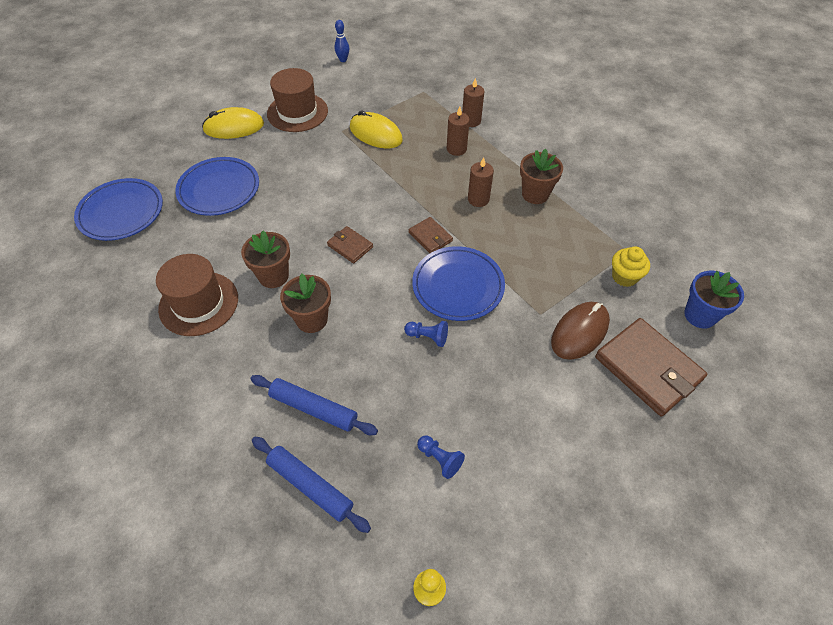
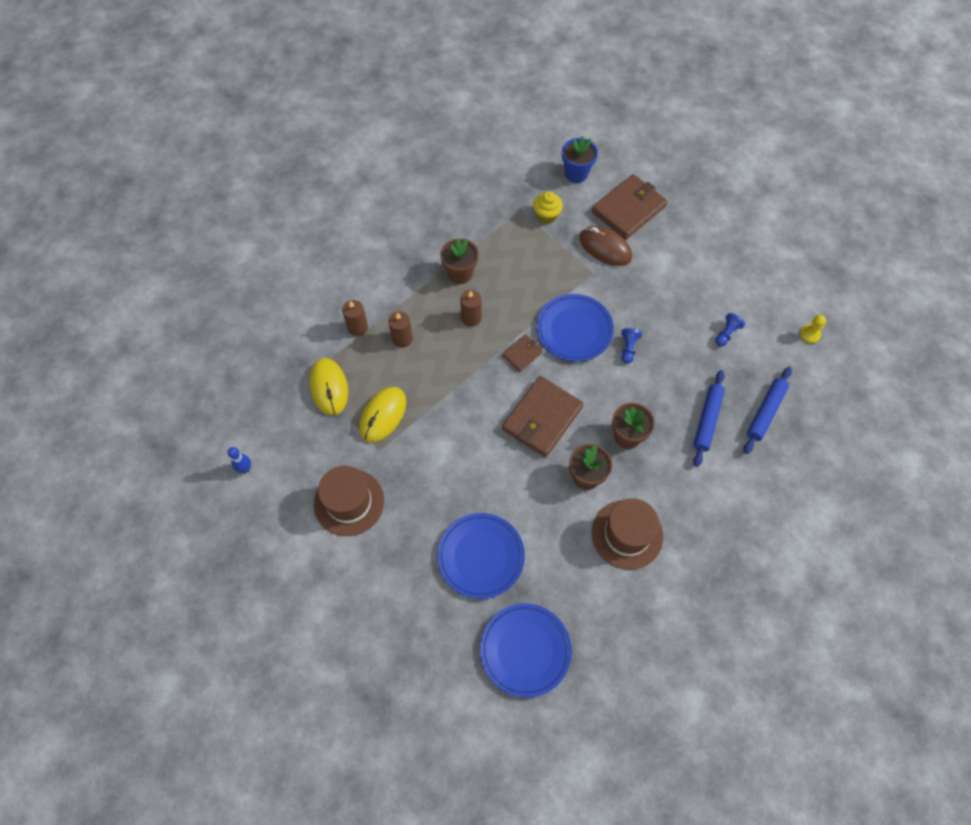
camera: 95 degrees left, 10 degrees up
yellow mouse [202,107,264,139] -> yellow mouse moved to [309,358,348,415]
brown wallet [327,226,373,264] -> brown wallet [502,376,584,457], size x2.00

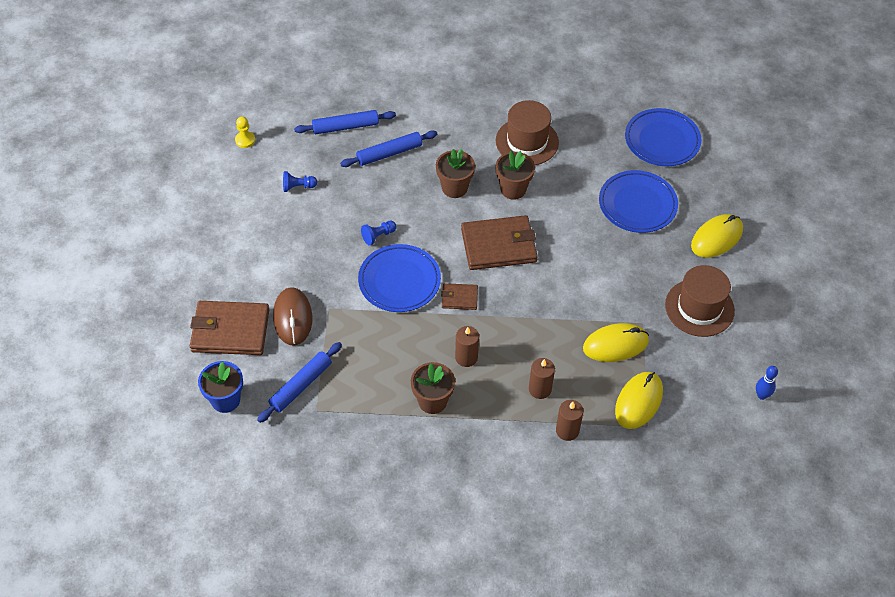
camera: 135 degrees left, 10 degrees down
yellow cupcake [533,192,563,224] -> blue rolling pin [257,342,342,423]
none -> yellow mouse [691,214,743,258]

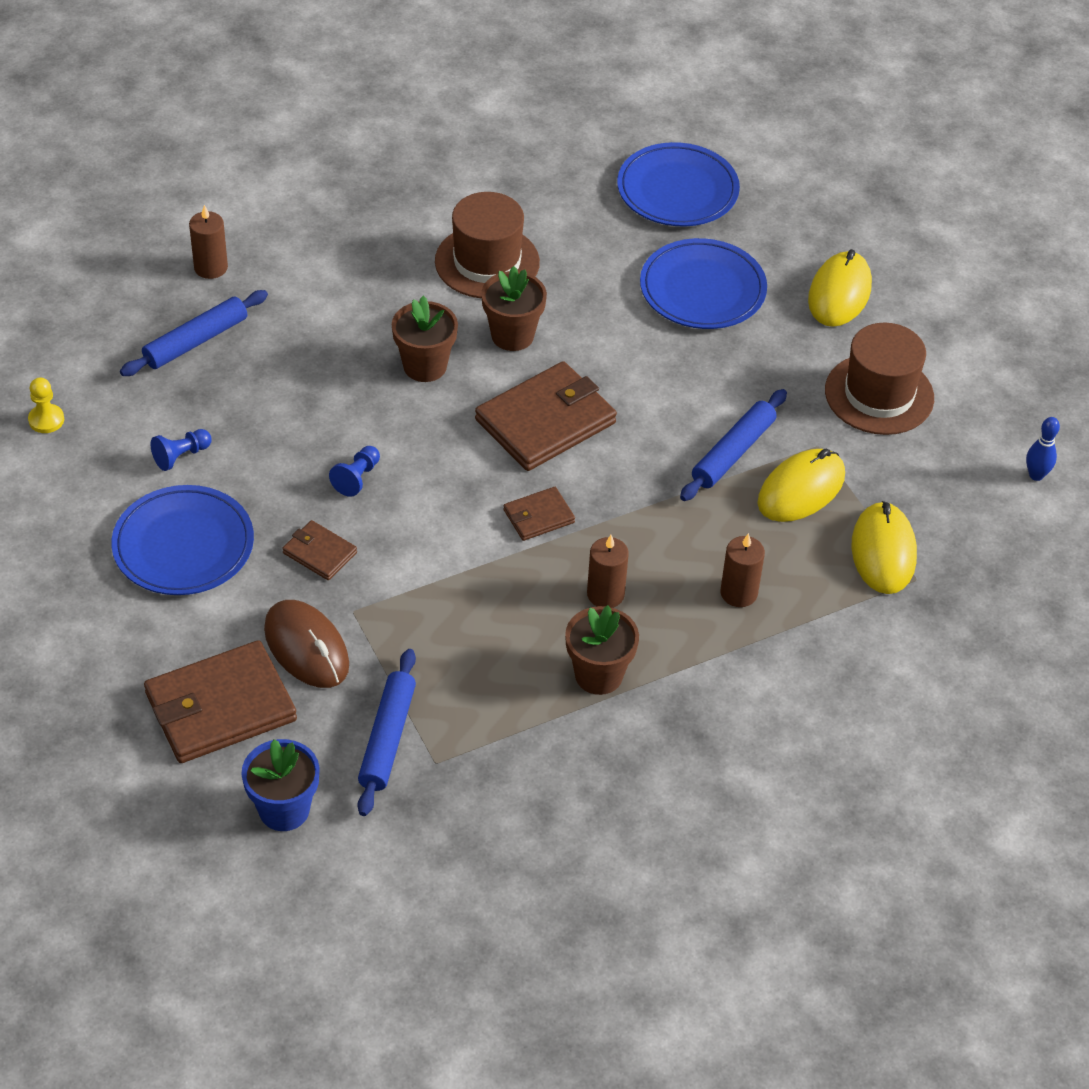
camera: 30 degrees left, 5 degrees down
blue rolling pin [340,130,437,167] -> blue rolling pin moved to [680,389,787,501]
blue plate [358,244,441,312] -> blue plate moved to [111,485,254,595]
brown candle [556,400,583,441] -> brown candle moved to [189,205,228,279]
none -> brown wallet [282,520,357,580]

